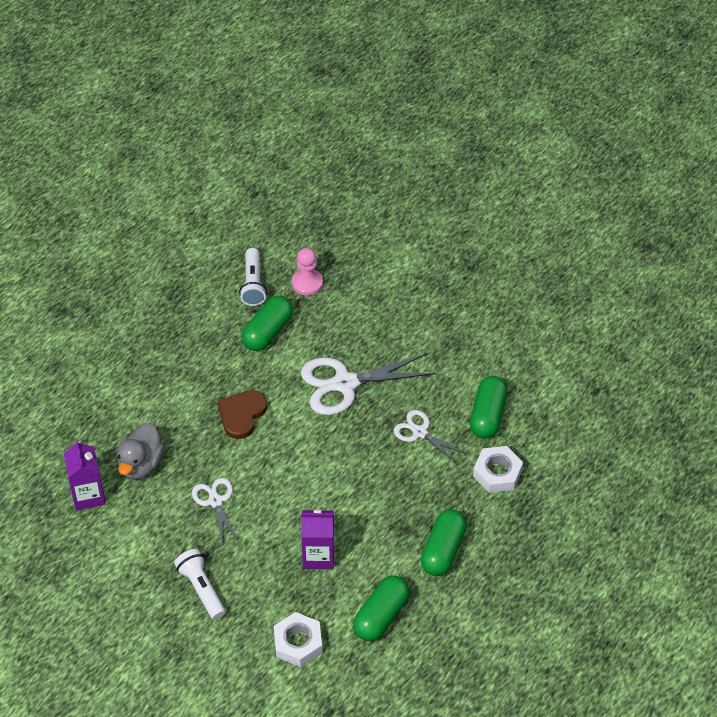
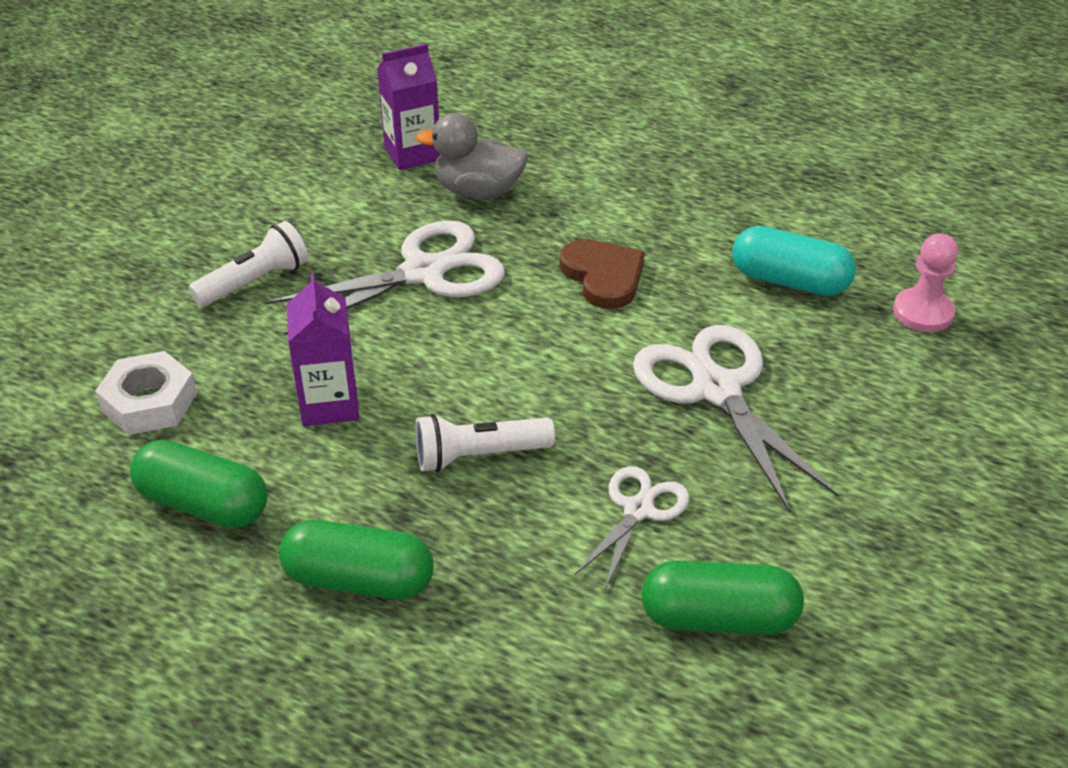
camera: 80 degrees right, 10 degrees down
white scissors [192,478,239,544] -> white scissors [265,220,505,335], size x1.78
brown heart [218,390,267,439] -> brown heart turned 45 degrees clockwise [560,239,645,309]
white flashlight [239,248,267,306] -> white flashlight moved to [415,414,555,472]
green capsule [242,296,293,351] -> turquoise capsule [732,226,856,296]
white nut [473,446,523,493] -> none

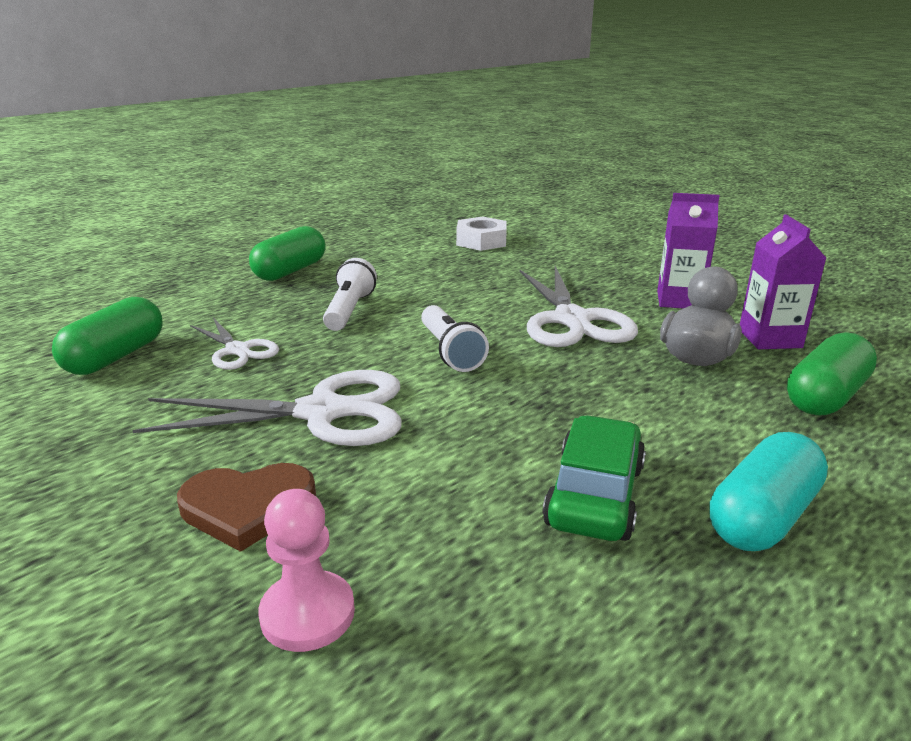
camera: 110 degrees right, 15 degrees down
green capsule [130,440,268,528] -> green capsule moved to [787,332,877,416]
white flashlight [188,221,309,307] -> white flashlight moved to [421,305,489,372]
purple carton [287,273,359,426] -> purple carton moved to [657,193,720,308]
brown heart [560,239,645,309] -> brown heart moved to [177,463,316,552]
turquoise capsule [732,226,856,296] -> turquoise capsule moved to [709,432,828,551]
none -> green car [543,415,646,541]

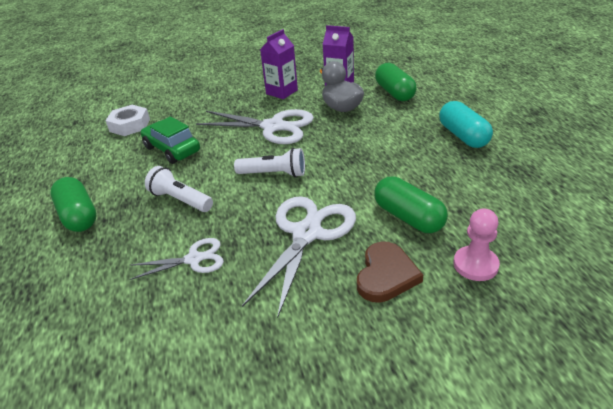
camera: 60 degrees left, 10 degrees up
green capsule [52,297,163,375] -> green capsule moved to [374,177,448,233]
green car [543,415,646,541] -> green car moved to [141,117,200,164]

